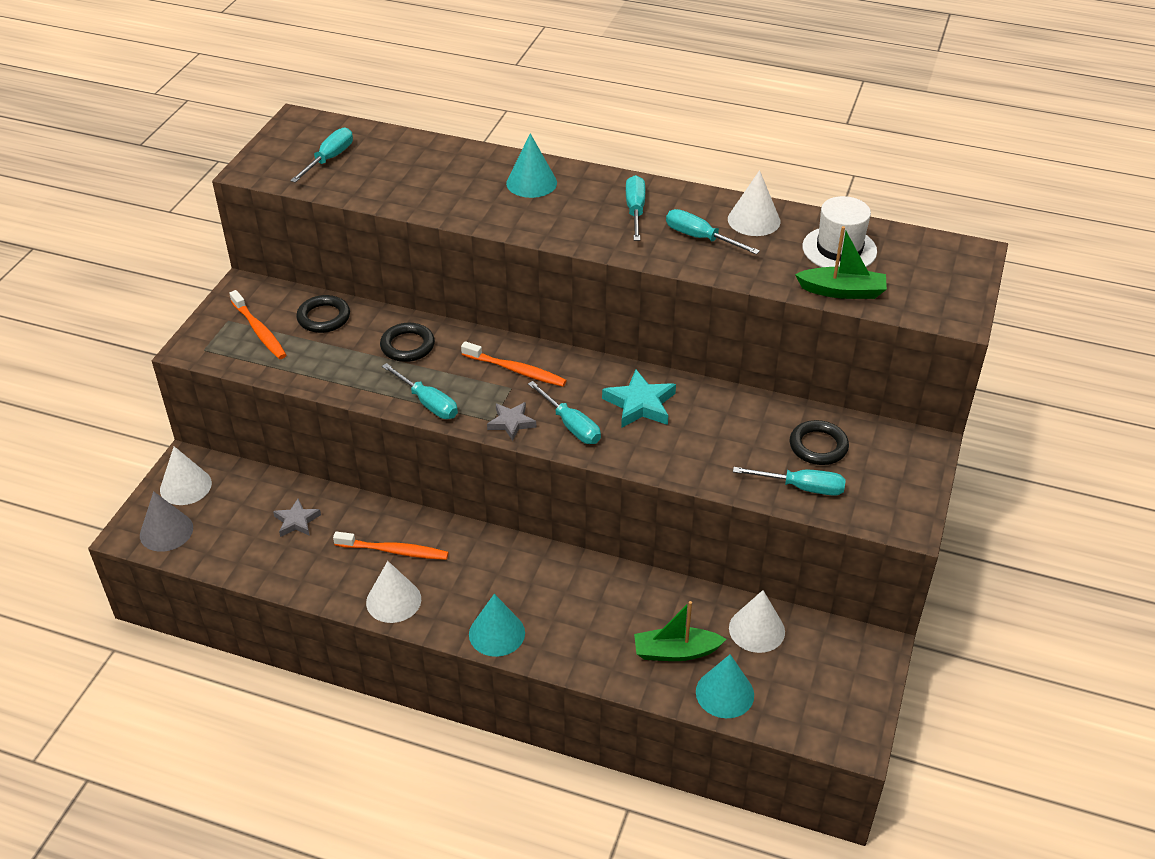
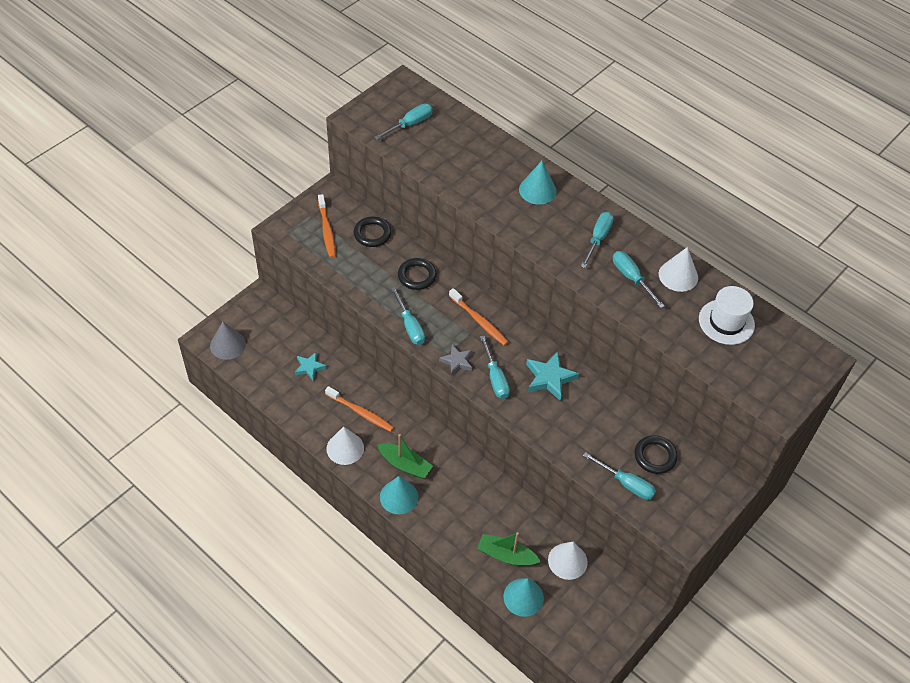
camera: 20 degrees right, 10 degrees up
white cone [160,446,212,505] -> none
grey star [273,498,321,537] -> turquoise star [295,352,327,380]
green boat [795,226,887,299] -> green boat moved to [377,434,433,479]

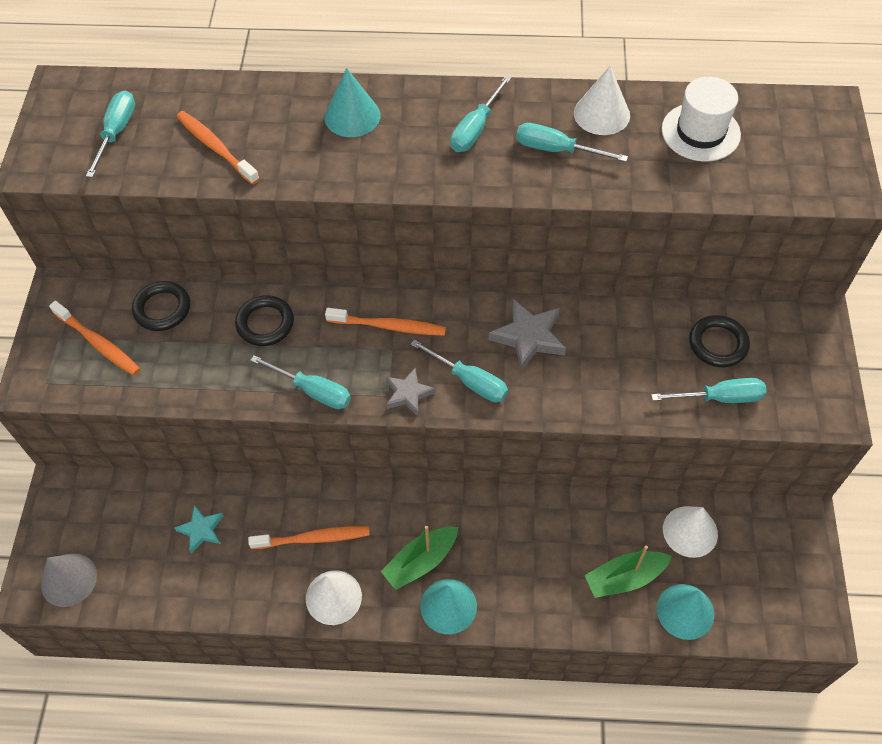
camera: 35 degrees left, 5 degrees up
green boat [377,434,433,479] -> green boat turned 150 degrees clockwise [381,526,458,590]
turquoise star [526,352,579,401] -> grey star [489,299,566,370]
turquoise screwdriver [581,212,614,268] -> turquoise screwdriver turned 135 degrees counterclockwise [450,75,512,152]
none -> orange toothbrush [176,111,260,185]

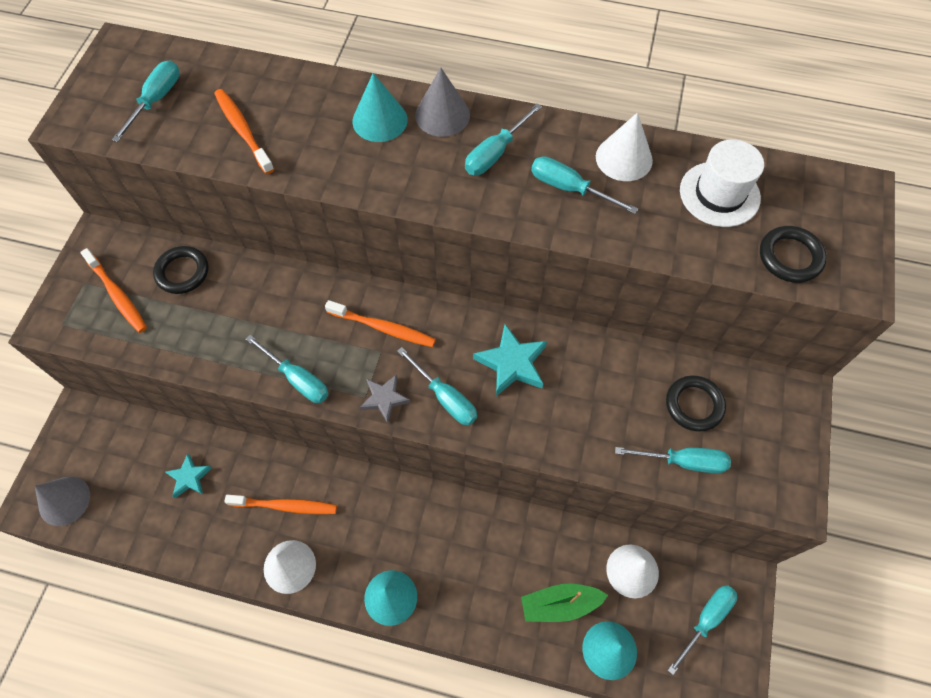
camera: 10 degrees right, 5 degrees up
black ring [235,295,294,346] -> black ring moved to [760,226,827,283]
green boat [381,526,458,590] -> none
grey star [489,299,566,370] -> turquoise star [473,324,547,396]
none -> grey cone [415,68,470,137]
none -> turquoise screwdriver [667,585,737,675]

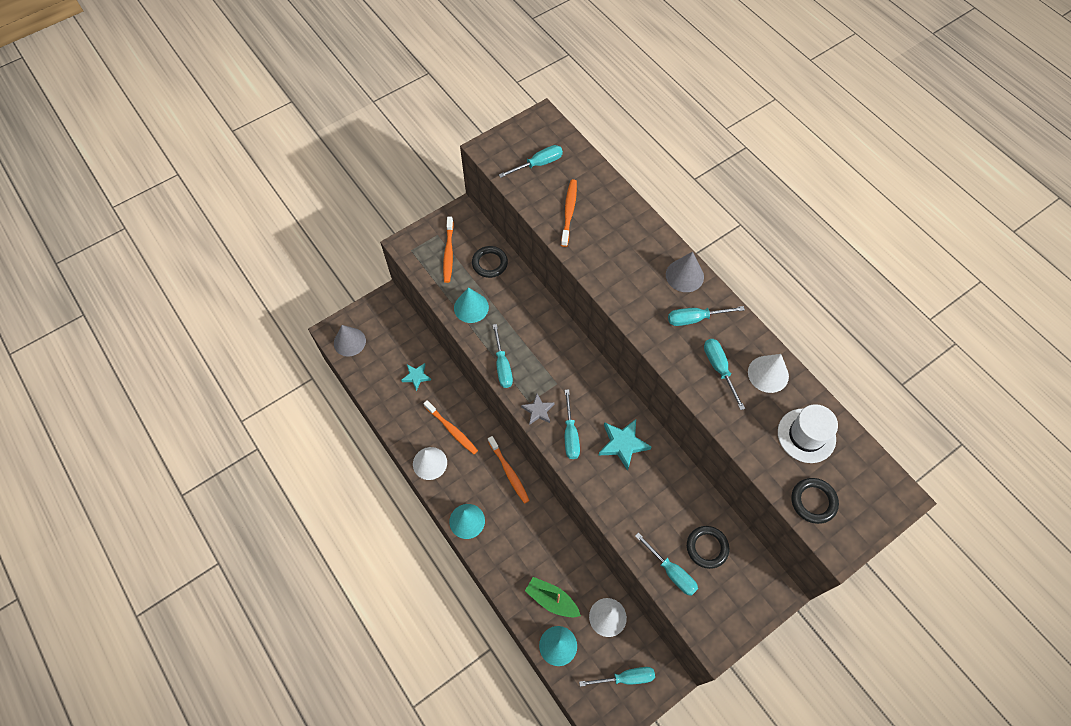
camera: 40 degrees right, 0 degrees up
orange toothbrush [325,300,436,347] -> orange toothbrush moved to [488,436,530,504]
turquoise cone [353,73,408,142] -> turquoise cone moved to [454,287,489,323]

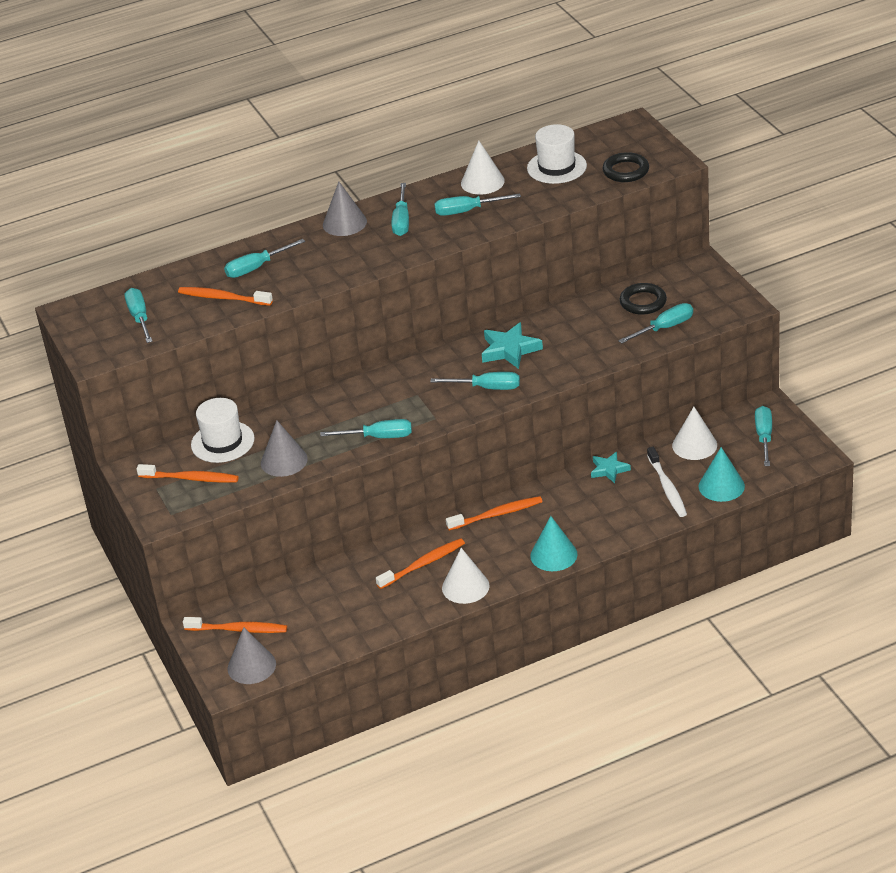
camera: 75 degrees left, 25 degrees down
turquoise star [401,363,431,391] -> turquoise star moved to [591,452,631,483]
turquoise cone [454,287,489,323] -> grey cone [261,420,308,477]
black ring [472,246,508,278] -> white hat [191,398,255,463]
grey star [521,394,555,425] -> none
green boat [525,577,581,617] -> white toothbrush [647,447,687,517]
none -> orange toothbrush [183,617,287,633]
none -> turquoise screwdriver [224,239,305,278]

